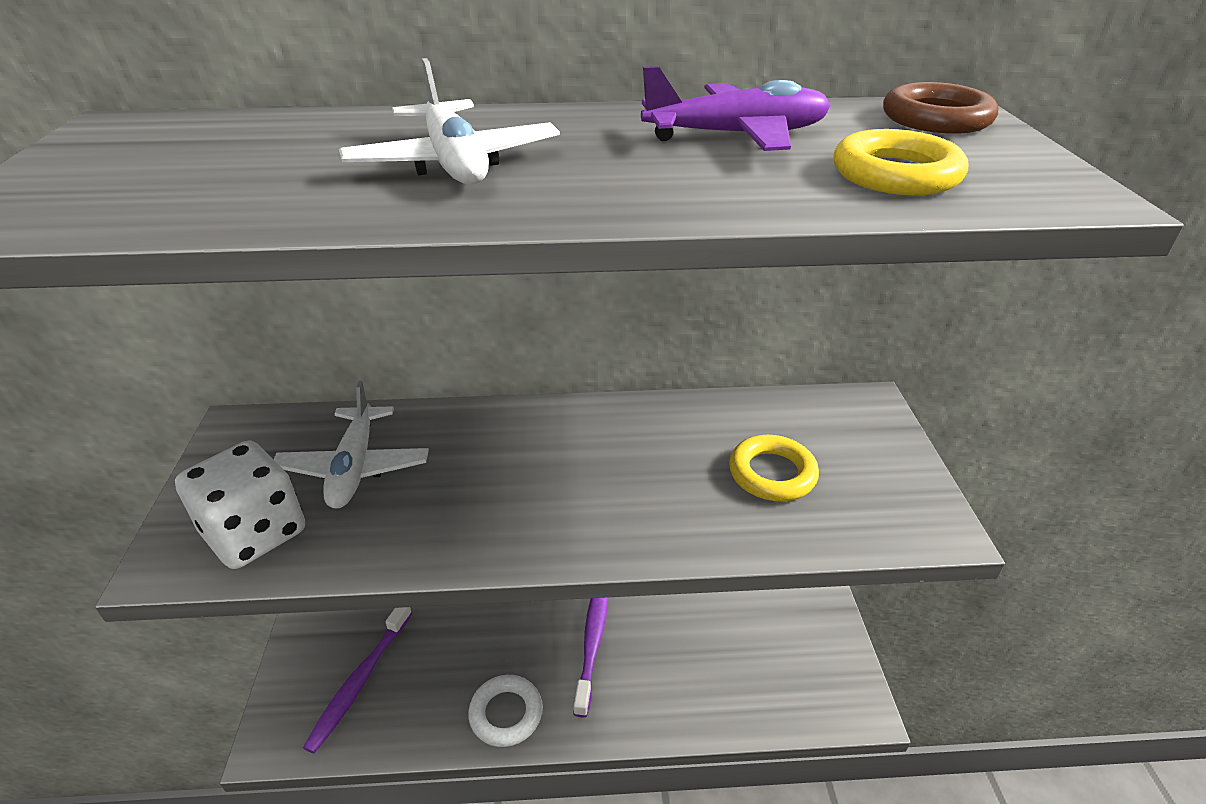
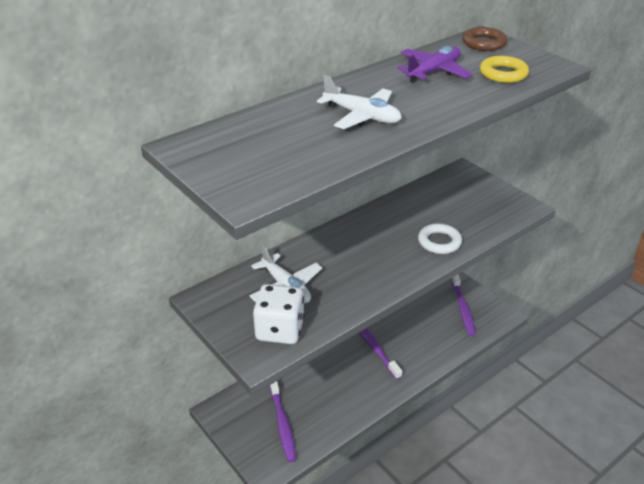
camera: 35 degrees left, 0 degrees up
white ring [468,675,543,747] -> white ring moved to [418,223,462,254]
yellow ring [729,435,819,501] -> none
none -> purple toothbrush [451,274,476,336]

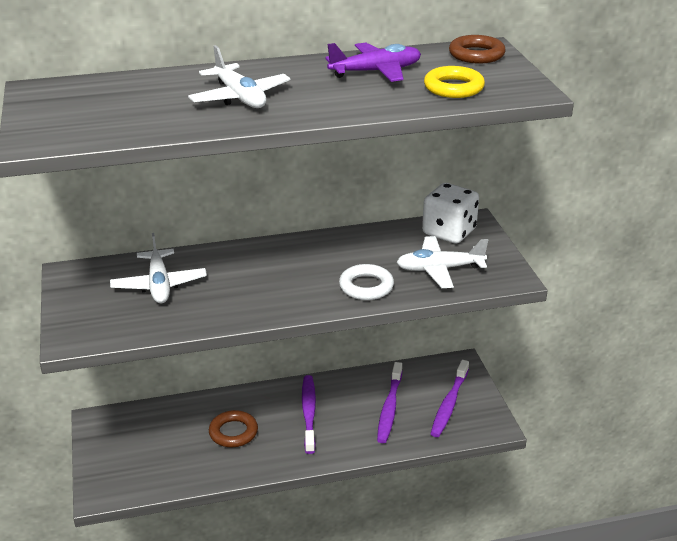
camera: 25 degrees right, 5 degrees down
white dice [253,284,304,344] -> white dice moved to [422,183,479,243]
purple toothbrush [269,381,296,462] -> purple toothbrush moved to [377,362,402,443]
none -> brown ring [209,410,258,447]
none -> white plane [396,236,488,288]

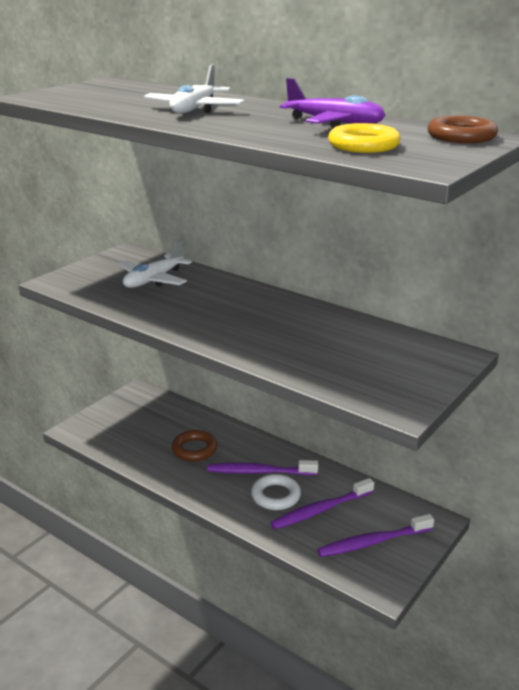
camera: 50 degrees right, 5 degrees down
purple toothbrush [302,375,316,454] -> purple toothbrush turned 135 degrees counterclockwise [207,460,318,475]
white ring [339,264,394,300] -> white ring moved to [251,474,301,510]
white plane [396,236,488,288] -> none
white dice [422,183,479,243] -> none

